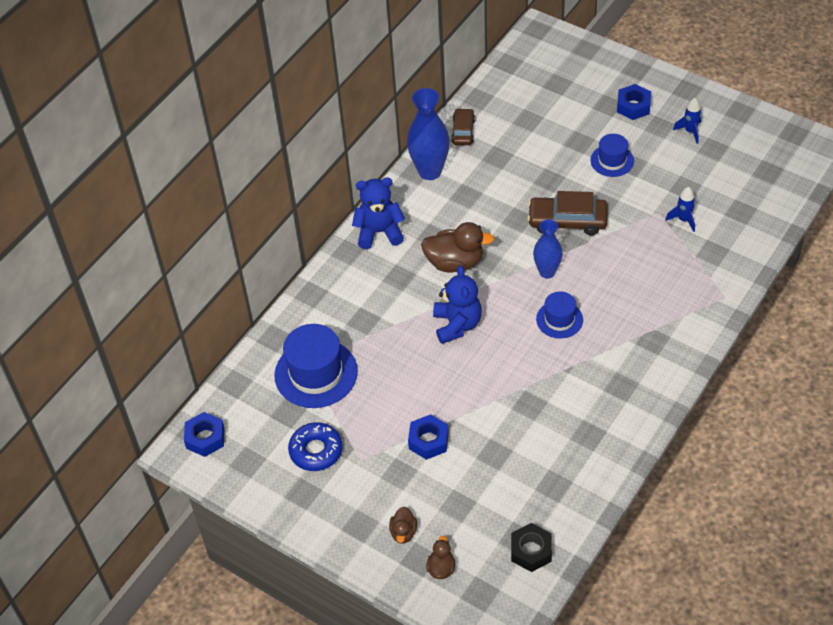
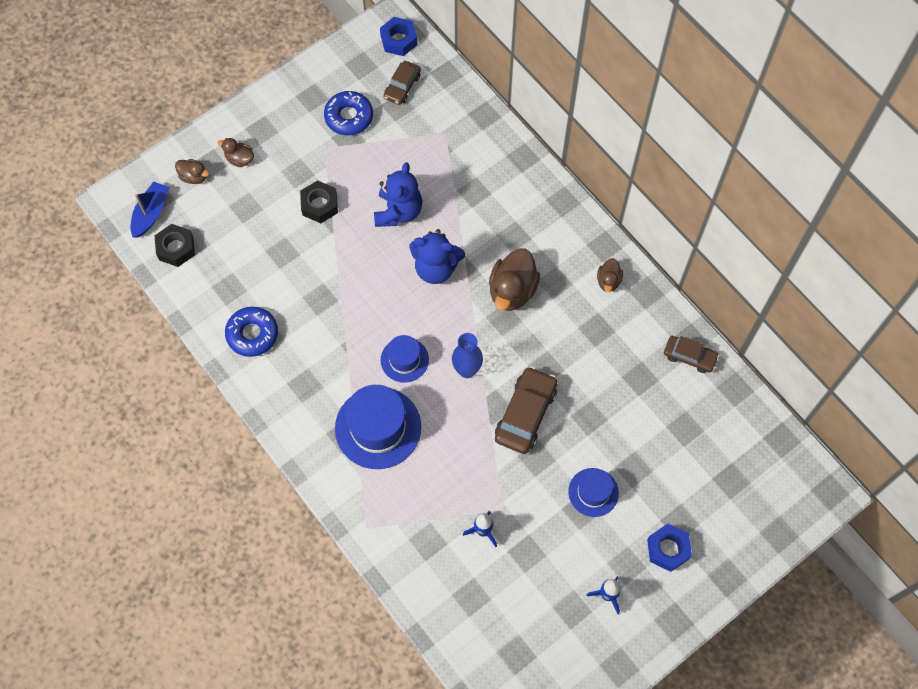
camera: 105 degrees right, 15 degrees up
blue hat [274,324,358,408] -> blue hat moved to [335,385,421,469]
blue teddy bear [352,178,405,249] -> blue teddy bear moved to [374,162,422,227]
blue vase [407,88,450,180] -> none
blue nut [408,414,449,460] -> black nut [300,180,338,223]
none -> blue boat [131,181,169,238]
none -> blue donut [225,307,278,357]
none -> brown car [384,61,421,105]
none -> brown duck [597,258,623,292]

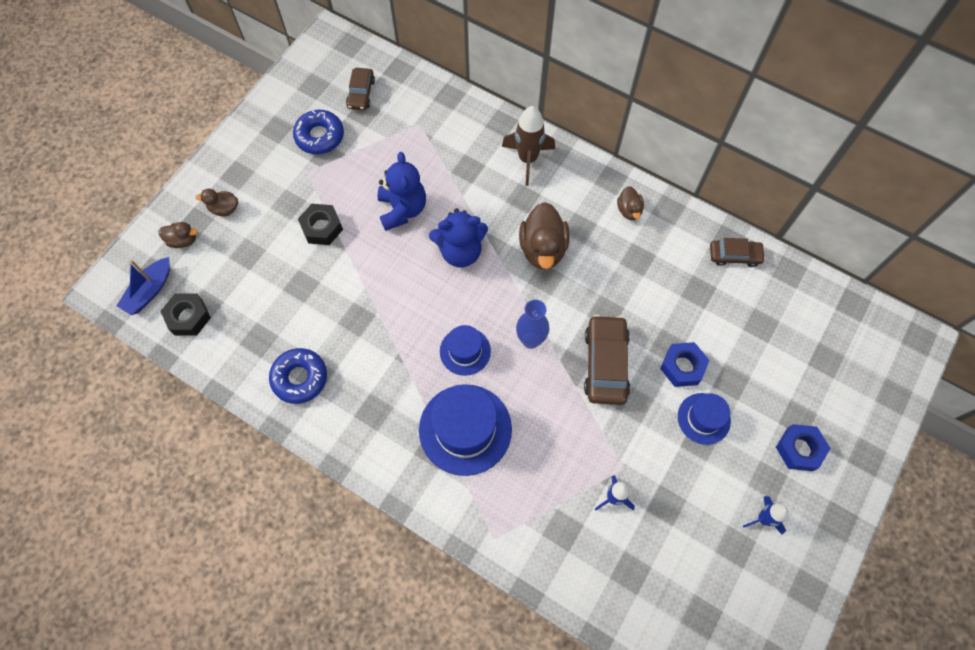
camera: 20 degrees left, 0 degrees up
blue boat [131,181,169,238] -> blue boat turned 150 degrees counterclockwise [116,257,170,315]
blue nut [380,17,418,56] -> blue nut moved to [660,342,710,387]
none -> brown rocket [502,106,555,186]

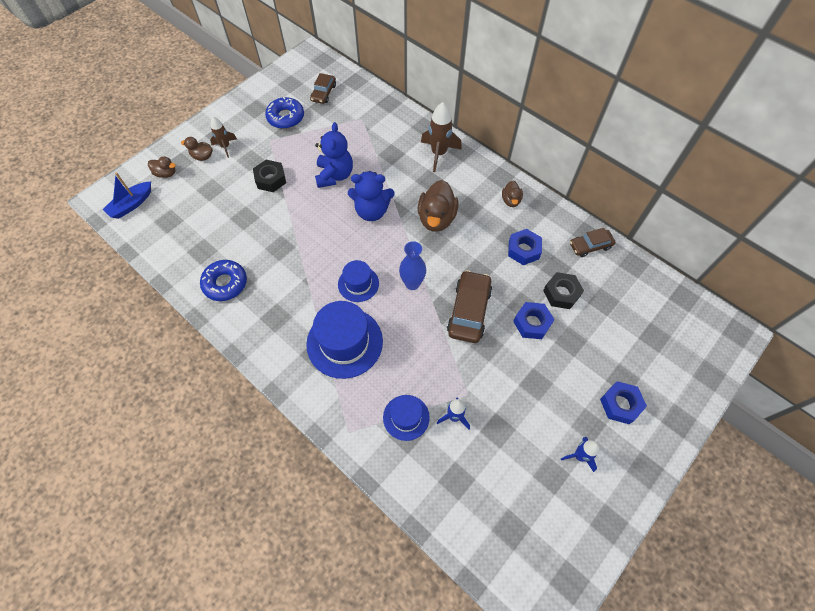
camera: 10 degrees right, 5 degrees down
black nut [160,293,211,336] -> black nut moved to [543,272,584,309]
blue hat [678,393,731,445] -> blue hat moved to [383,395,430,441]
brown car [710,238,766,267] -> brown car turned 150 degrees clockwise [570,228,616,257]
none -> brown rocket [210,117,237,158]
none -> blue nut [508,229,542,265]

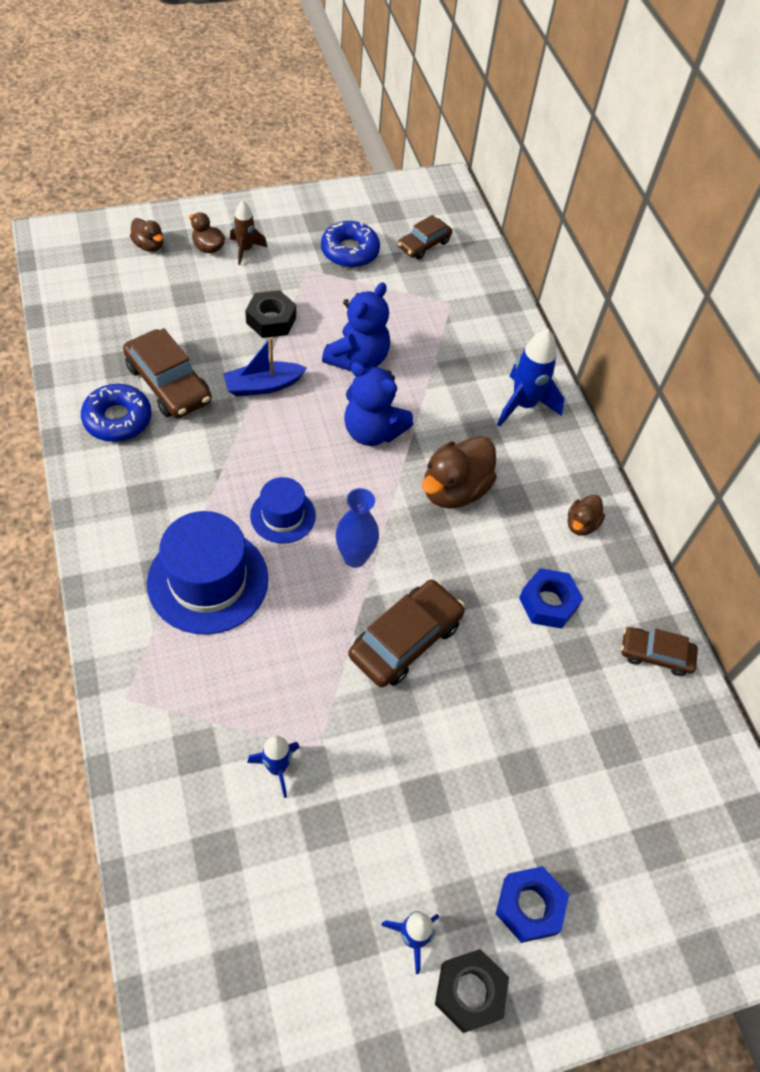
camera: 25 degrees right, 5 degrees down
blue boat [102,172,151,219] -> blue boat moved to [223,337,307,396]
blue hat [383,395,430,441] -> none
brown rocket [421,102,462,172] -> blue rocket [497,329,564,427]
blue nut [513,302,555,339] -> none
black nut [543,272,584,309] -> black nut moved to [435,949,509,1033]
none -> brown car [123,328,212,418]

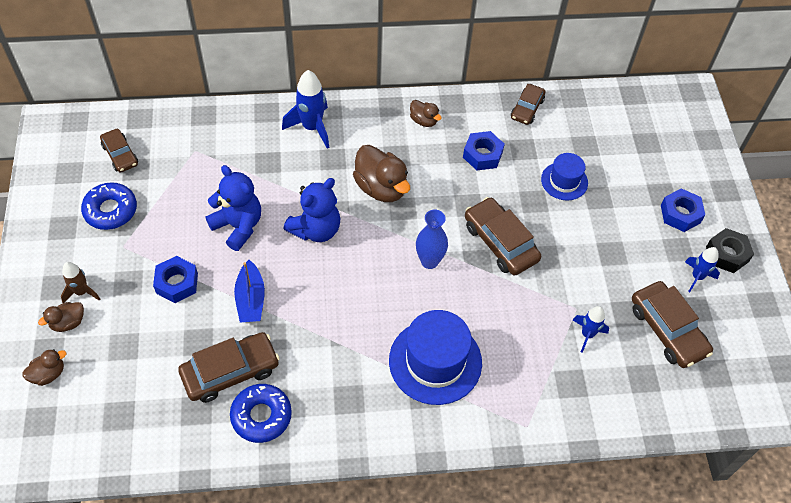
camera: 75 degrees left, 0 degrees up
black nut [245,290,296,338] -> blue nut [153,256,198,303]
blue hat [250,477,316,544] -> blue hat moved to [541,153,588,201]
none -> brown car [632,281,713,368]

